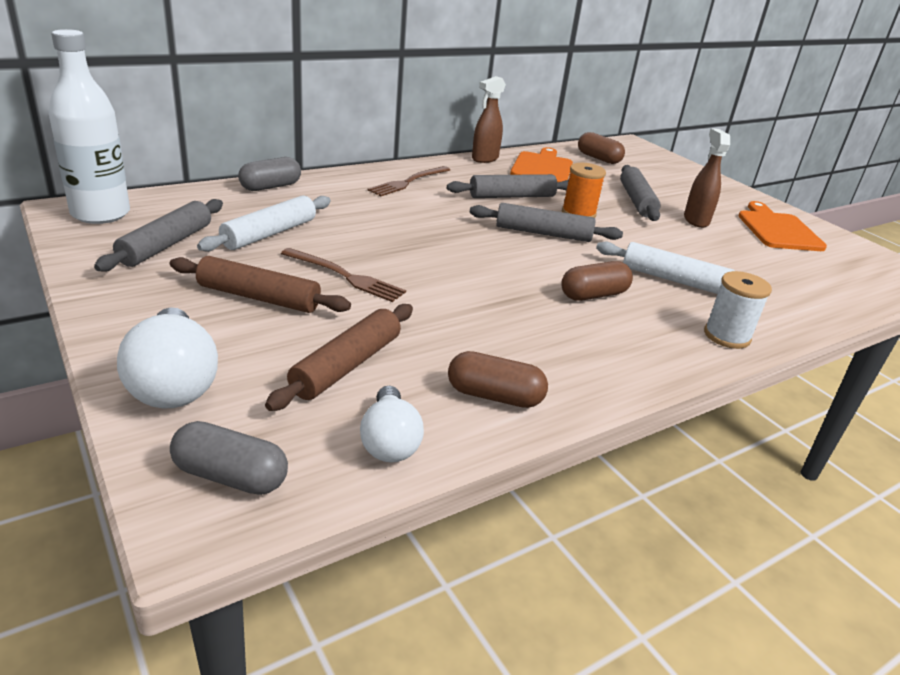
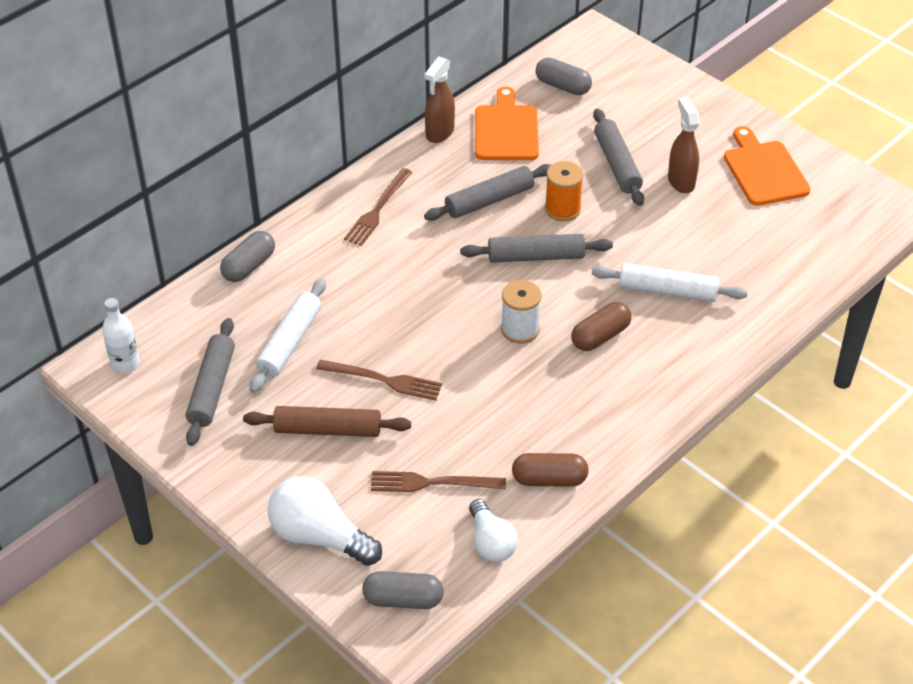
camera: 10 degrees left, 15 degrees up
white bottle [48,29,130,224] -> white bottle [102,298,140,374], size x0.54
white light bulb [117,307,218,408] -> white light bulb turned 150 degrees clockwise [268,476,382,566]
brown rolling pin [265,304,413,411] -> brown fork [371,471,506,492]
brown capsule [578,132,625,164] -> grey capsule [536,57,592,95]
white spool [704,271,772,349] -> white spool moved to [501,280,542,344]

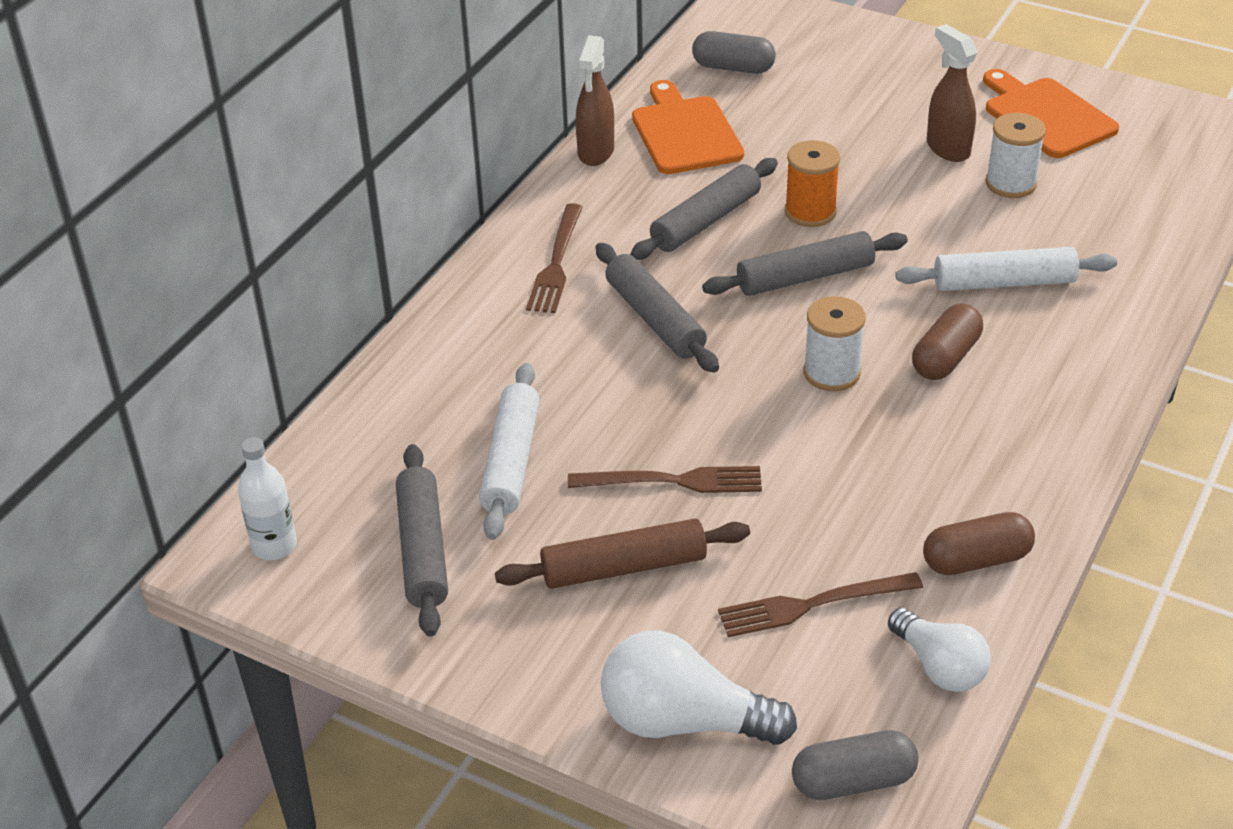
camera: 15 degrees left, 5 degrees down
grey capsule [220,231,275,282] -> none
grey rolling pin [593,108,644,206] -> grey rolling pin moved to [596,243,719,373]
none -> white spool [985,113,1046,198]

